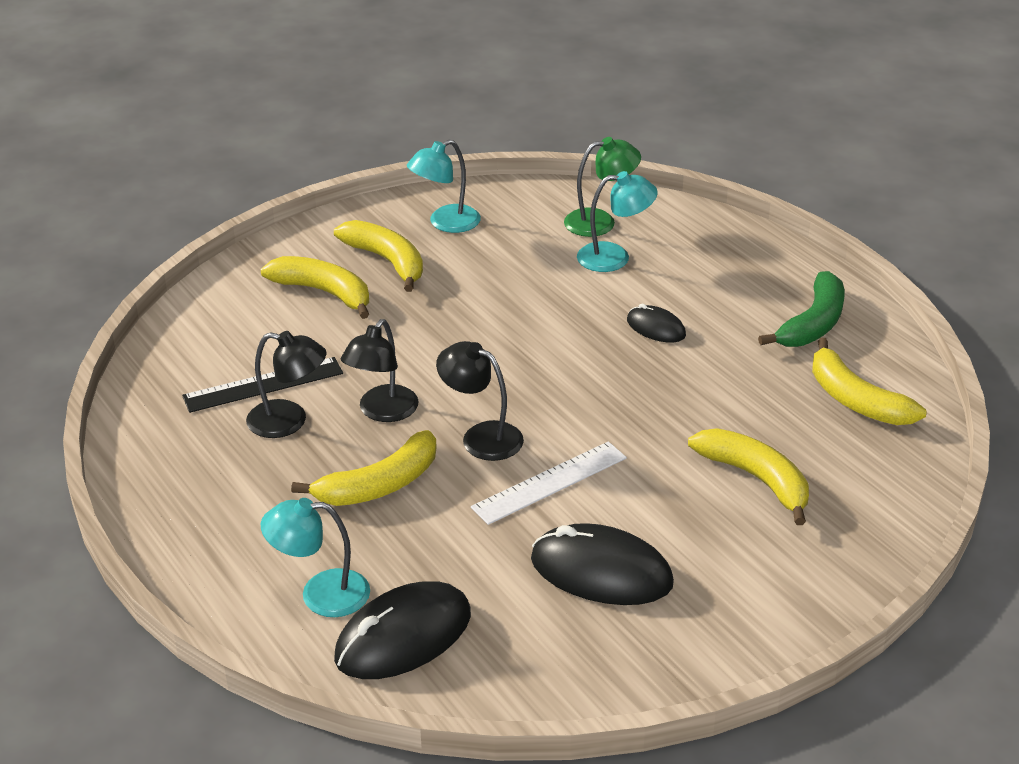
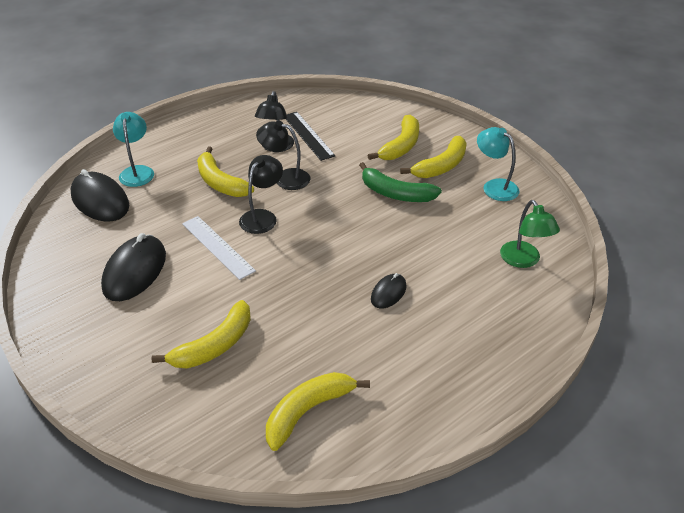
camera: 85 degrees right, 5 degrees up
turquoise lamp [577,171,658,272] -> none
green banana [758,271,844,347] -> green banana moved to [359,162,442,202]

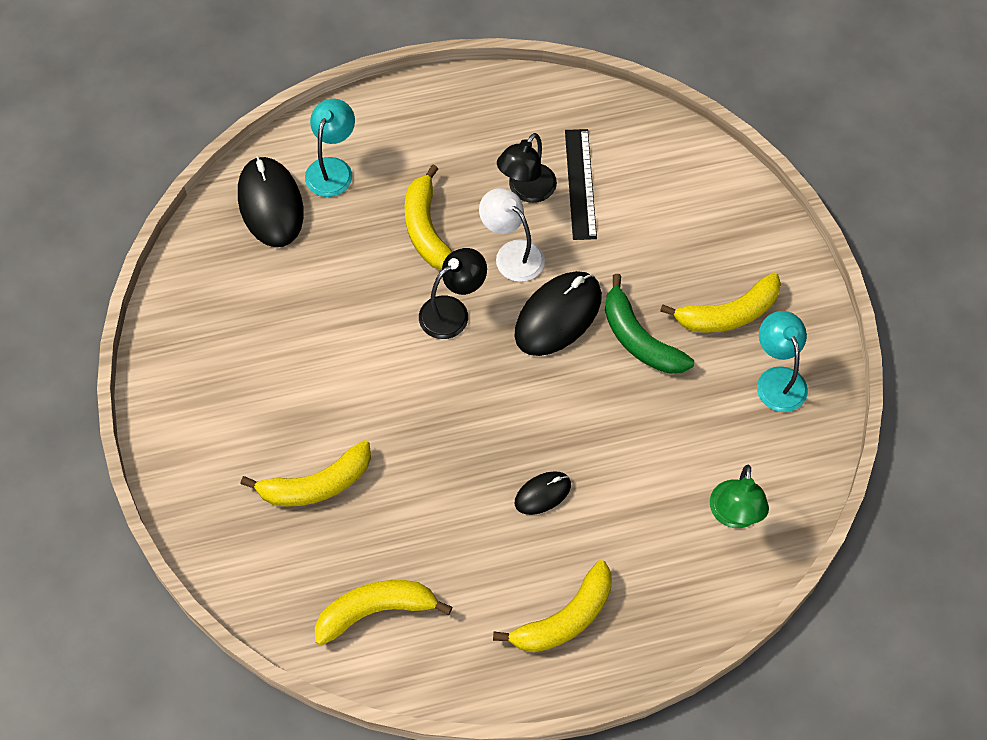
camera: 25 degrees right, 20 degrees up
black mouse [101,233,166,301] -> black mouse moved to [514,271,602,356]
white ruler [182,216,256,280] -> none
black lamp [256,120,310,190] -> white lamp [479,188,545,282]
yellow banana [368,115,419,160] -> yellow banana moved to [493,560,612,652]

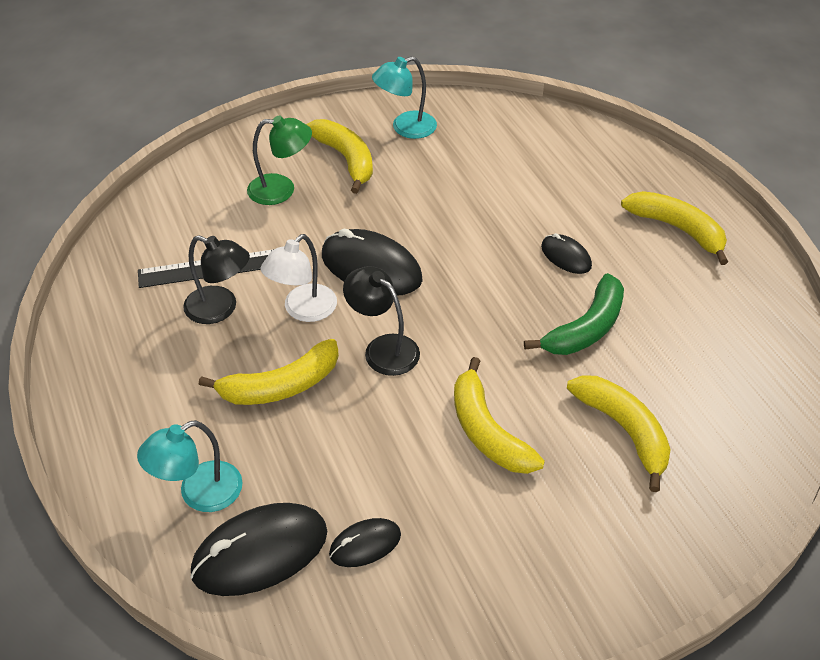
camera: 100 degrees left, 15 degrees down
turquoise lamp [305,99,355,197] -> turquoise lamp turned 45 degrees counterclockwise [137,420,243,512]
yellow banana [315,580,452,646] -> yellow banana moved to [454,357,545,474]
green banana [605,274,694,374] -> green banana moved to [524,273,624,355]
green lamp [710,465,769,528] -> green lamp moved to [247,116,312,205]
none -> black mouse [329,518,401,567]

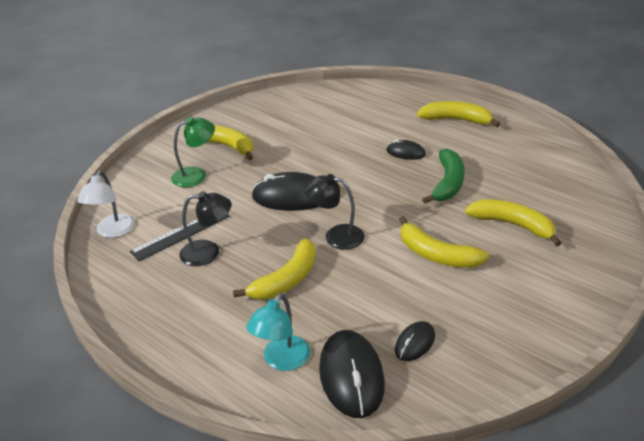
camera: 25 degrees left, 10 degrees down
black mouse [190,503,328,596] -> black mouse turned 45 degrees counterclockwise [319,330,385,418]
white lamp [260,234,337,322] -> white lamp moved to [77,171,135,238]
turquoise lamp [372,56,437,139] -> none

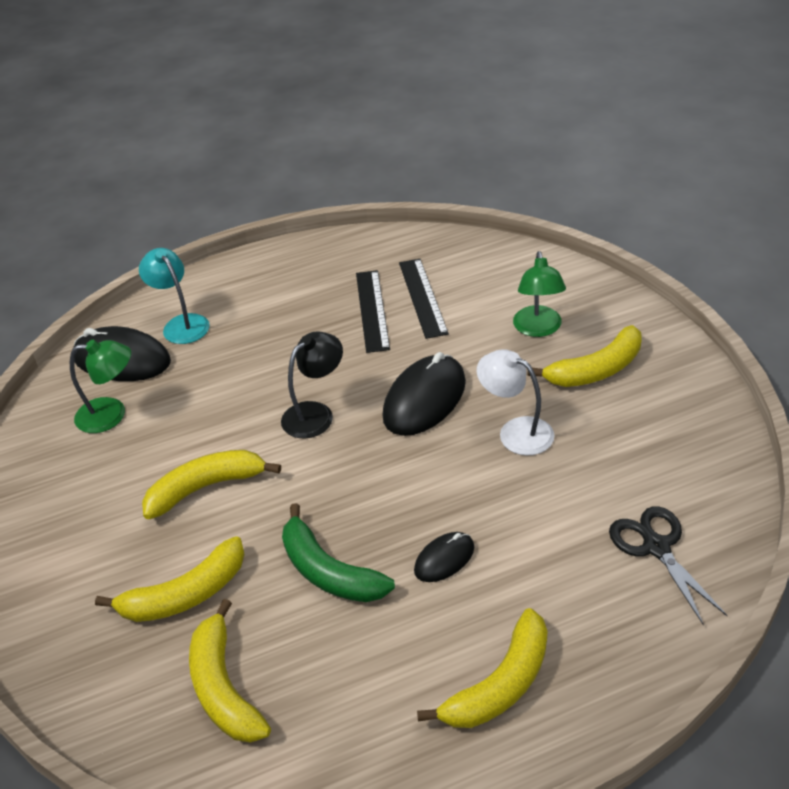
camera: 120 degrees right, 5 degrees up
white lamp [77,171,135,238] -> white lamp moved to [477,349,554,455]
black lamp [179,191,232,266] -> black ruler [356,270,390,353]
yellow banana [233,238,316,299] -> yellow banana moved to [189,599,271,743]
black mouse [395,321,435,361] -> green lamp [70,340,131,433]
none -> black scissors [609,506,728,625]

